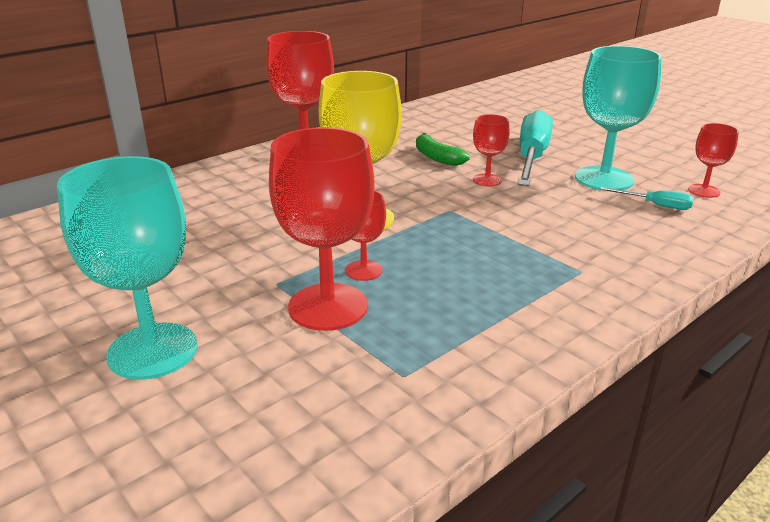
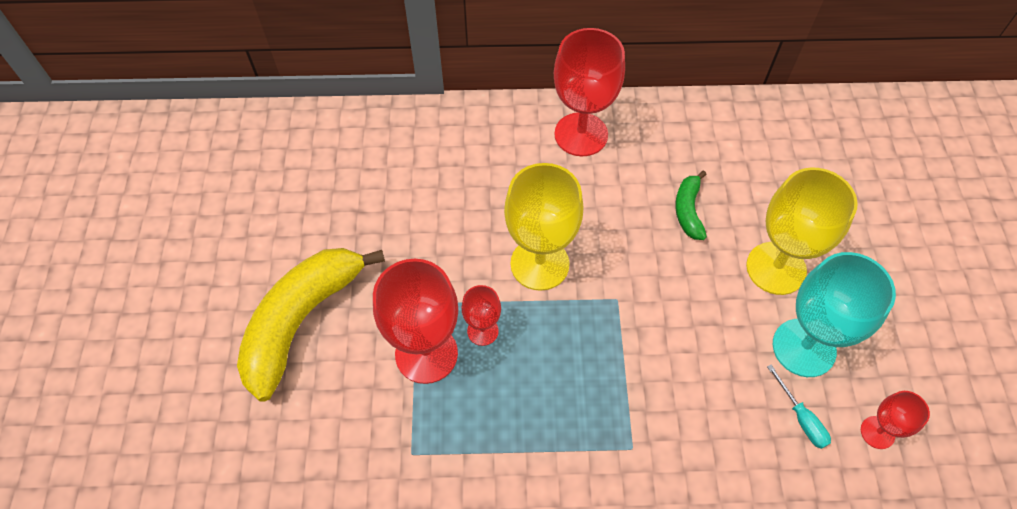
camera: 40 degrees right, 30 degrees up
turquoise goblet [57,156,198,380] -> yellow banana [237,248,385,401]
red goblet [473,114,510,186] -> none
turquoise screwdriver [517,110,553,186] -> yellow goblet [746,167,858,295]

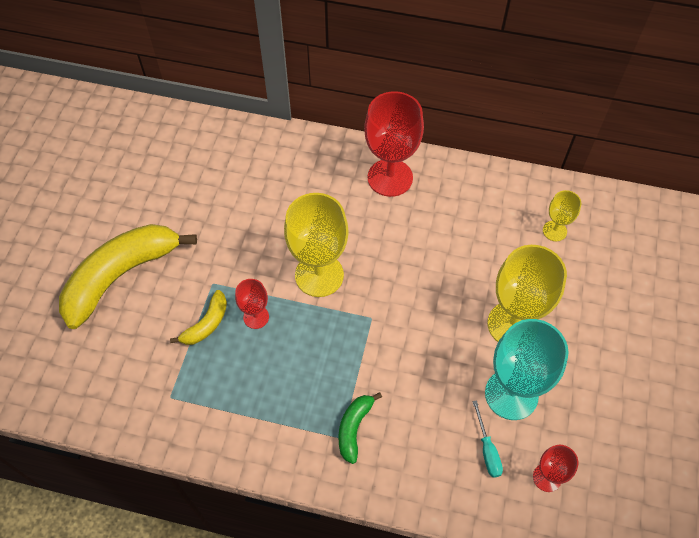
camera: 15 degrees right, 0 degrees up
red goblet [373,259,458,384] -> yellow banana [170,290,227,345]
green banana [675,170,707,240] -> green banana moved to [338,392,382,464]
none -> yellow goblet [543,190,581,241]

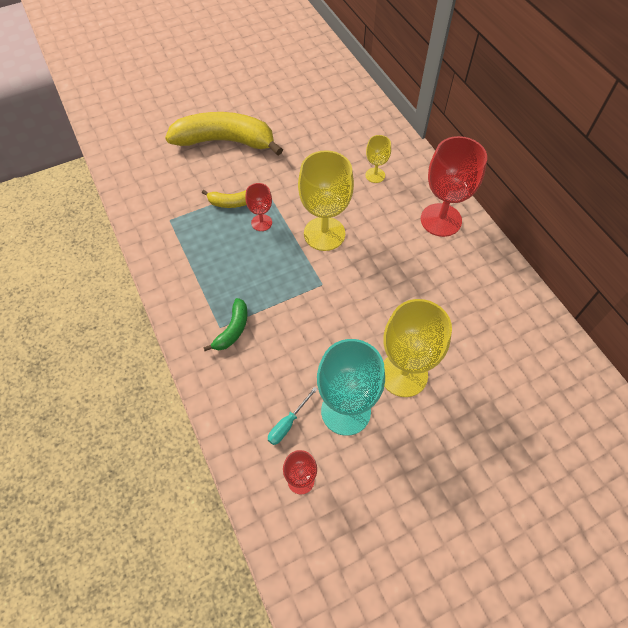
camera: 50 degrees right, 0 degrees up
green banana [338,392,382,464] -> green banana turned 135 degrees clockwise [203,298,248,351]
yellow goblet [543,190,581,241] -> yellow goblet moved to [365,135,391,183]

